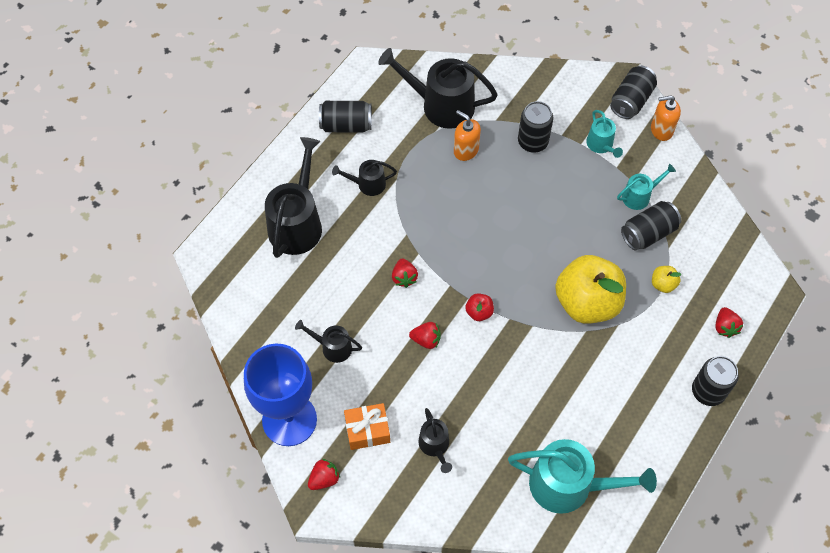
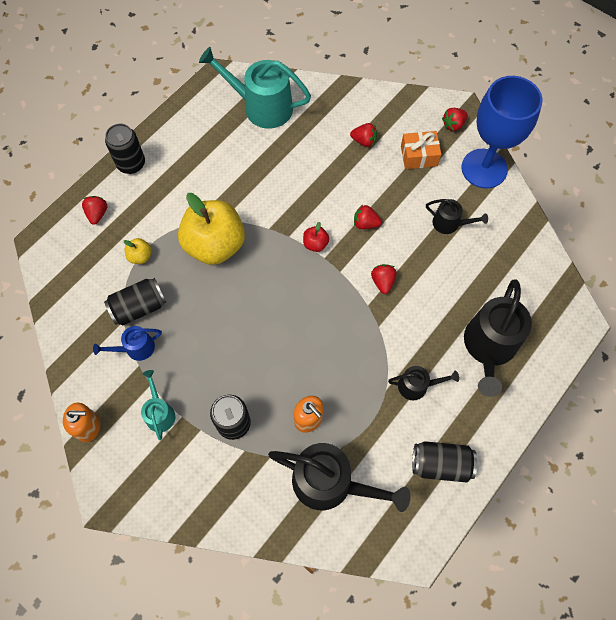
camera: 175 degrees left, 5 degrees up
black watering can [419,408,452,473] -> red strawberry [350,123,377,147]
black can [610,66,657,119] -> none
turquoise watering can [617,164,676,210] -> blue watering can [93,326,162,361]

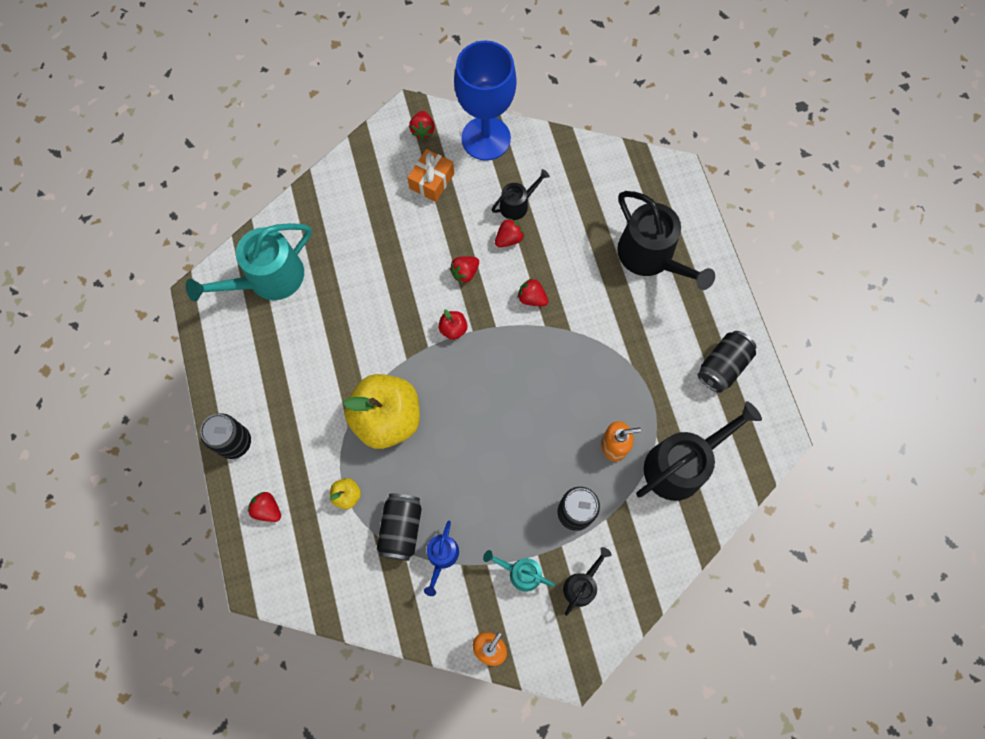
camera: 55 degrees left, 5 degrees up
red strawberry [350,123,377,147] -> red strawberry moved to [495,218,524,247]
black watering can [388,366,459,401] -> black watering can moved to [563,547,612,616]

